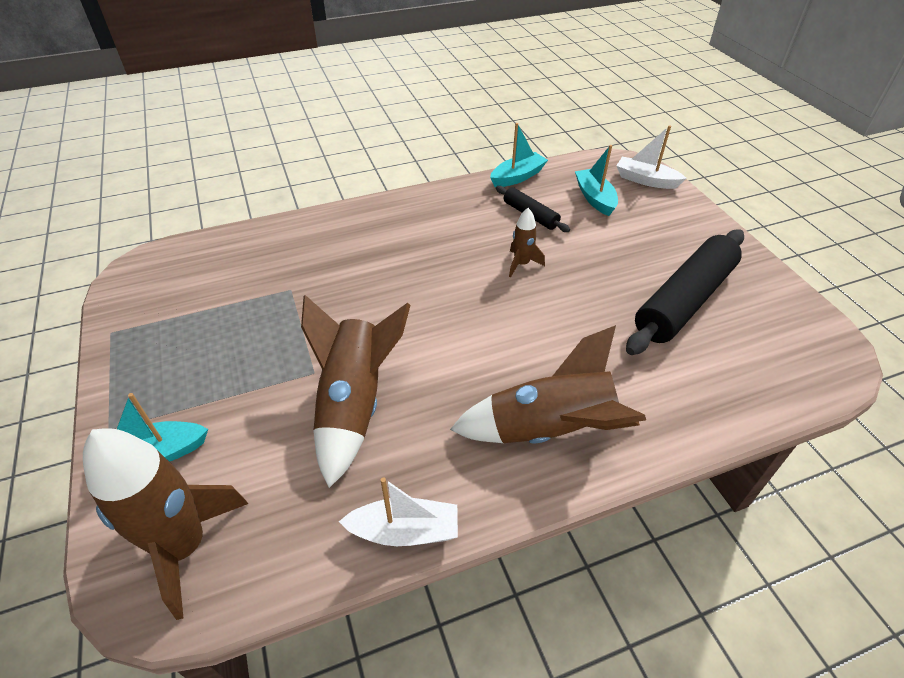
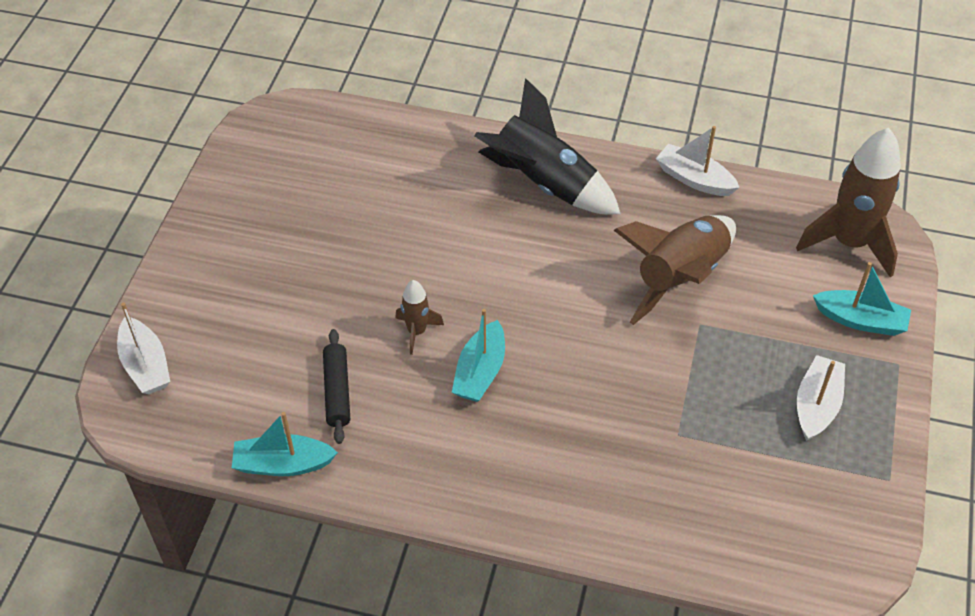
camera: 145 degrees left, 5 degrees up
brown rocket [450,325,646,444] -> black rocket [474,78,620,214]
turquoise boat [575,145,618,216] -> turquoise boat moved to [452,309,505,402]
black rolling pin [626,229,744,355] -> none
none -> white boat [797,355,845,441]

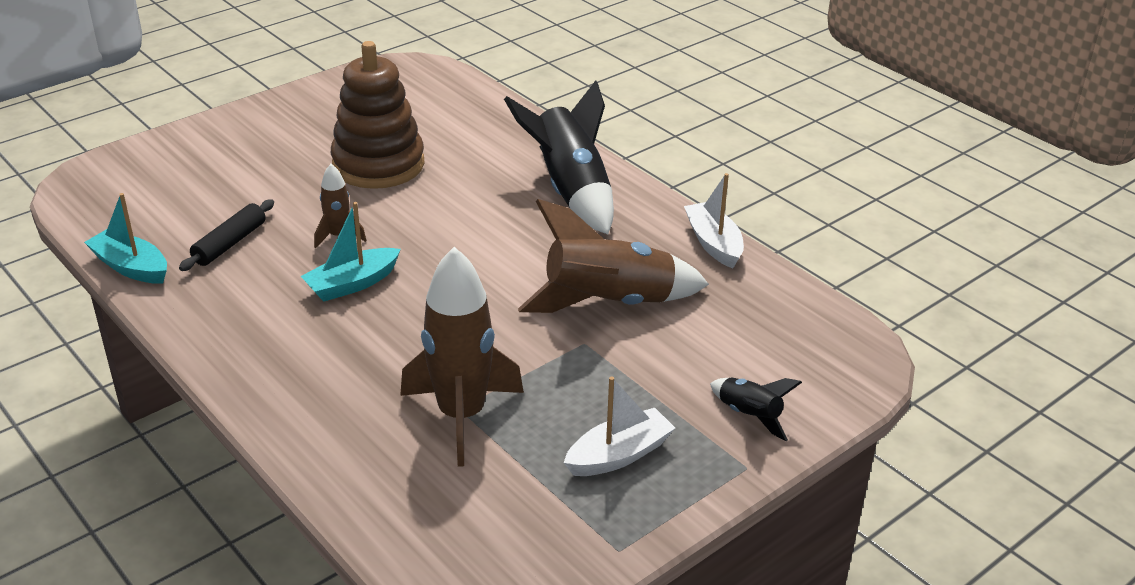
camera: 35 degrees right, 15 degrees down
white boat [117,303,170,394] -> none
brown rocket [796,128,901,277] -> brown rocket moved to [400,247,524,467]
turquoise boat [813,262,911,336] -> black rocket [710,377,802,441]
none -> brown stacking toy [331,41,424,189]

